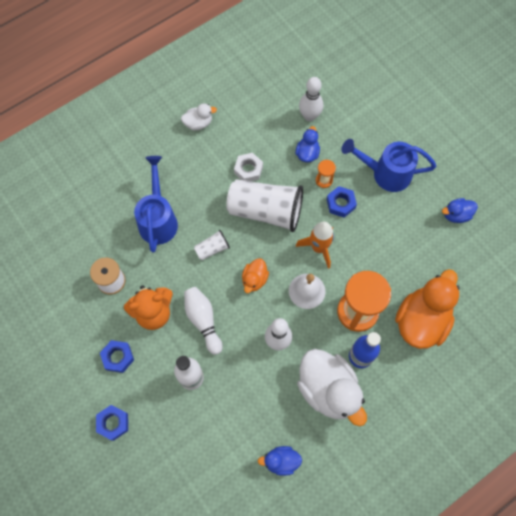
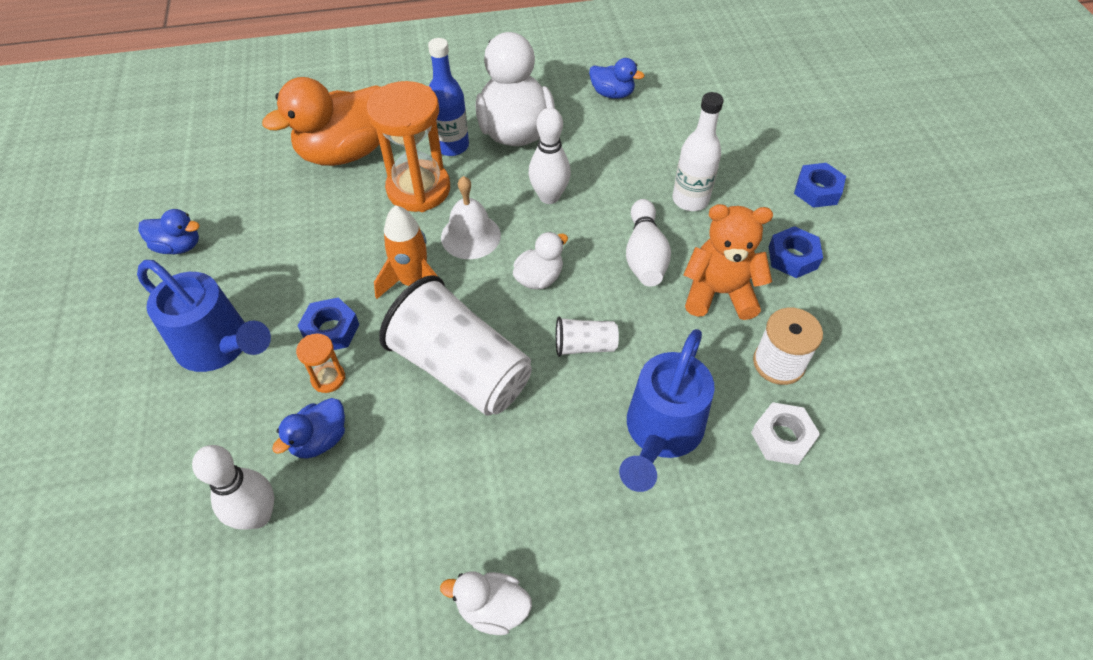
camera: 155 degrees left, 15 degrees down
white nut [234,153,263,181] -> white nut moved to [751,402,820,465]
orange duck [242,258,269,293] -> white duck [513,232,568,289]

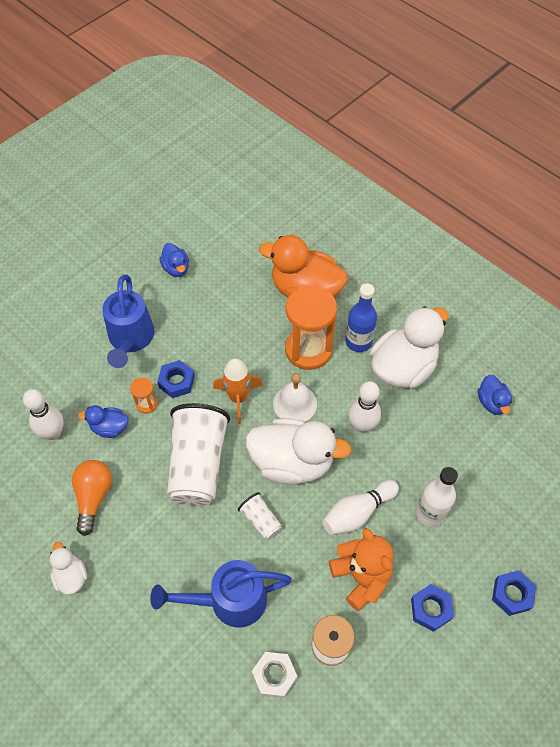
camera: 55 degrees right, 5 degrees up
white duck [513,232,568,289] -> white duck [246,418,352,485], size x2.05
none -> orange light bulb [72,460,112,536]

